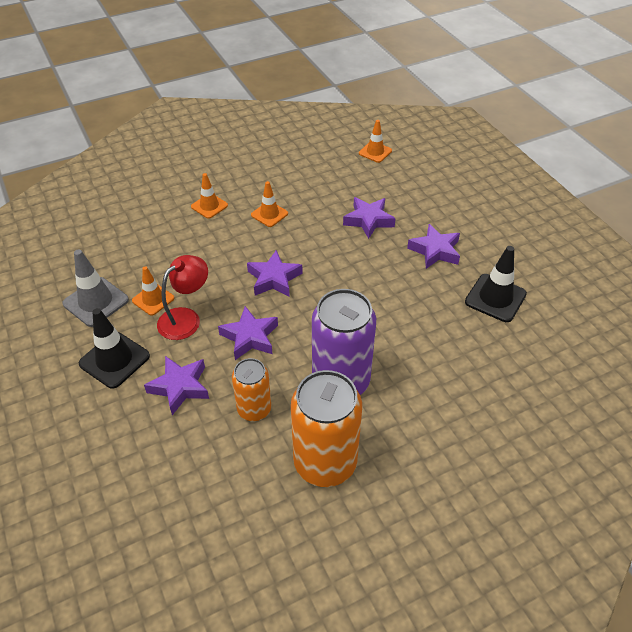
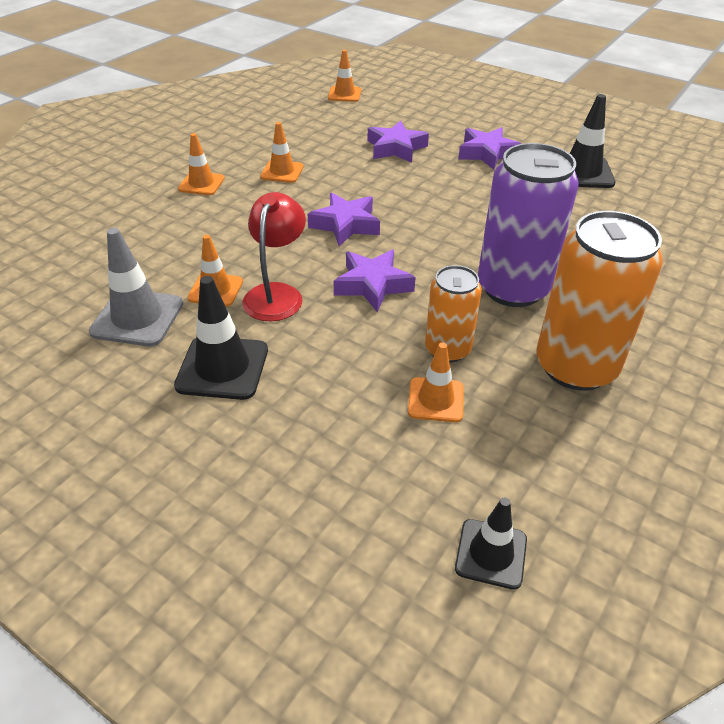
camera: 30 degrees left, 5 degrees down
purple star [144,356,209,415] -> none
none -> orange traffic cone [408,343,464,422]
none -> black traffic cone [455,497,527,590]

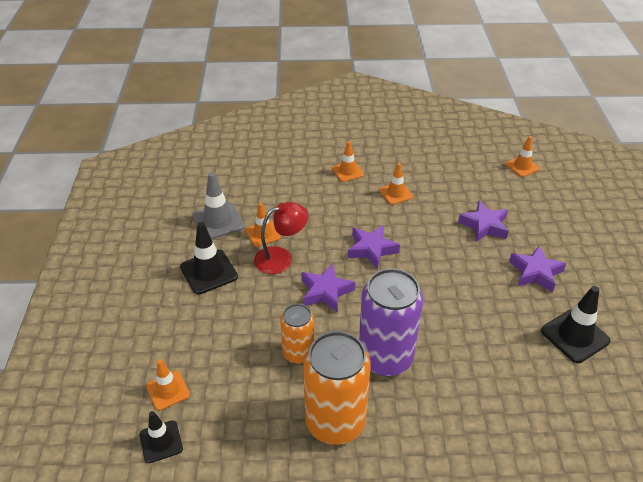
camera: 55 degrees right, 0 degrees up
orange traffic cone [408,343,464,422] -> orange traffic cone moved to [146,359,190,410]

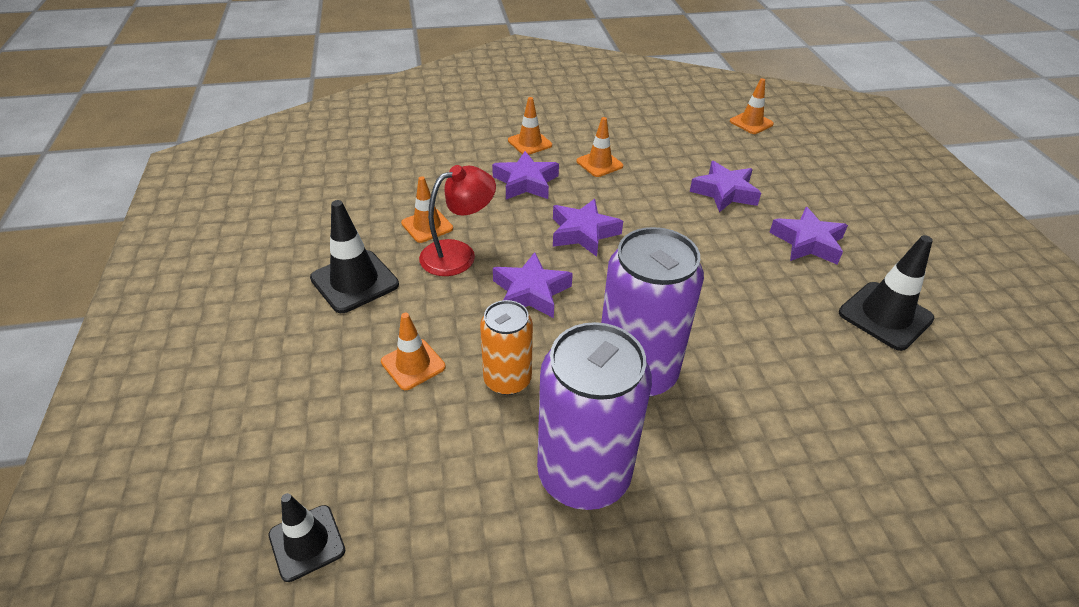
camera: 10 degrees left, 0 degrees up
orange traffic cone [146,359,190,410] -> orange traffic cone moved to [381,313,446,390]
grey traffic cone [192,172,244,239] -> none
orange can [304,331,371,445] -> purple can [537,322,652,510]
none -> purple star [492,151,559,199]

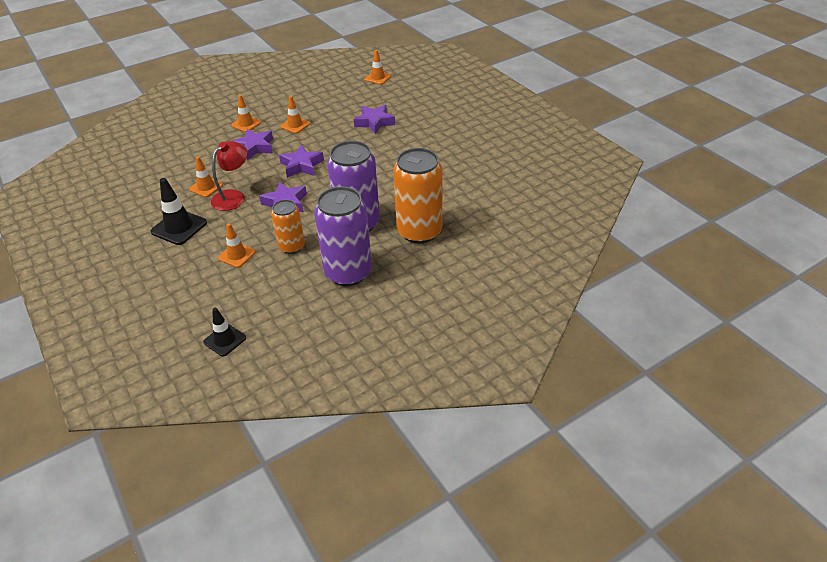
camera: 20 degrees left, 0 degrees up
purple star [769,207,848,265] -> none
black traffic cone [839,235,935,351] -> none
none -> orange can [393,148,442,244]

